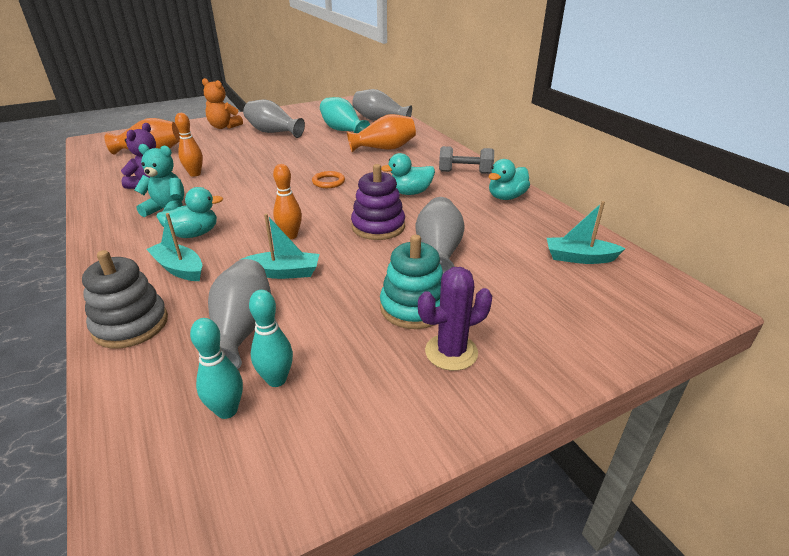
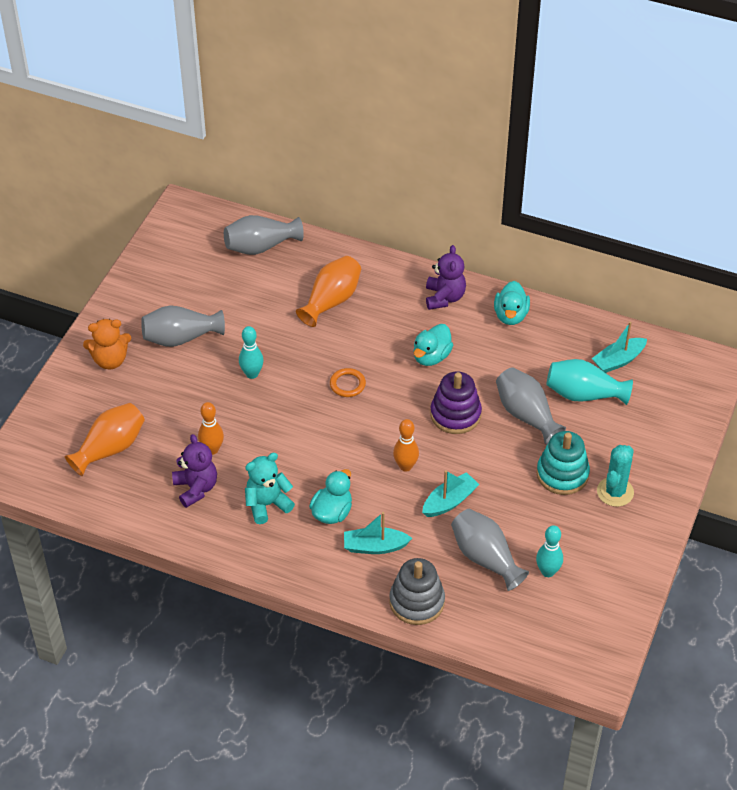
camera: 40 degrees left, 15 degrees up
turquoise bowling pin [190,318,243,419] -> turquoise bowling pin moved to [239,326,263,379]
turquoise vase [320,97,370,133] -> turquoise vase moved to [547,359,633,405]
purple cactus [418,267,492,371] -> turquoise cactus [597,445,634,507]
grey dumbbell [439,146,494,174] -> purple teddy bear [426,245,466,310]

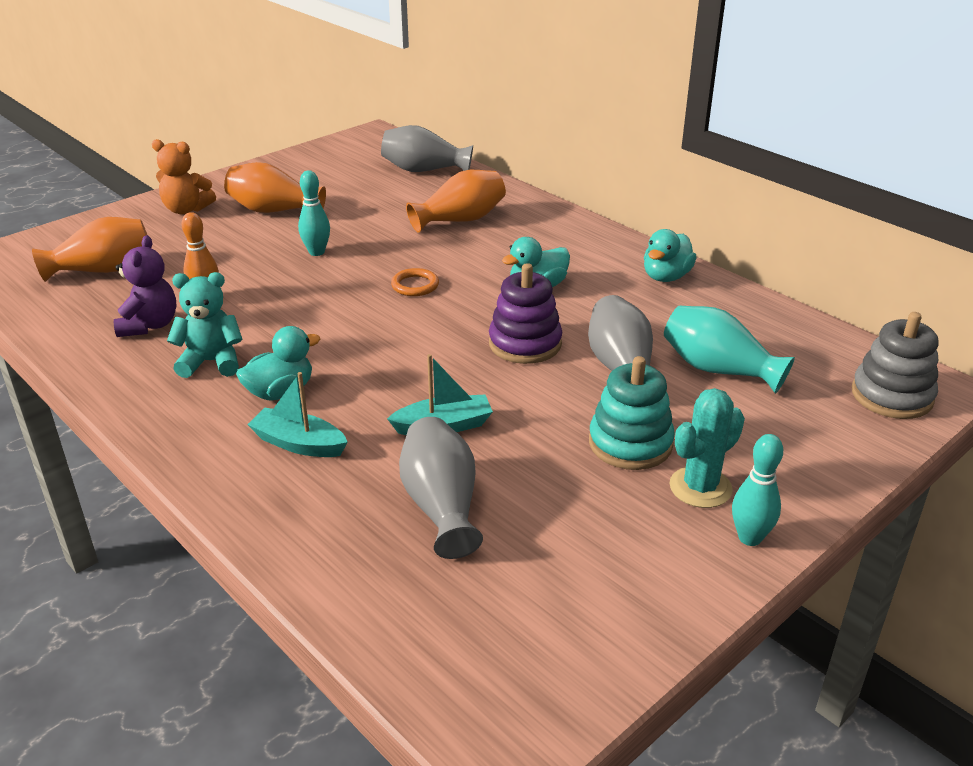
camera: 25 degrees right, 15 degrees down
grey vase [141,305,225,347] -> orange vase [224,162,326,213]
grey stacking toy [389,558,445,625] -> grey stacking toy moved to [852,312,939,419]
orange bowling pin [393,419,419,472] -> none
purple teddy bear [426,245,466,310] -> none
turquoise bowling pin [536,525,563,577] -> turquoise bowling pin moved to [732,434,783,546]
turquoise boat [592,322,647,373] -> none

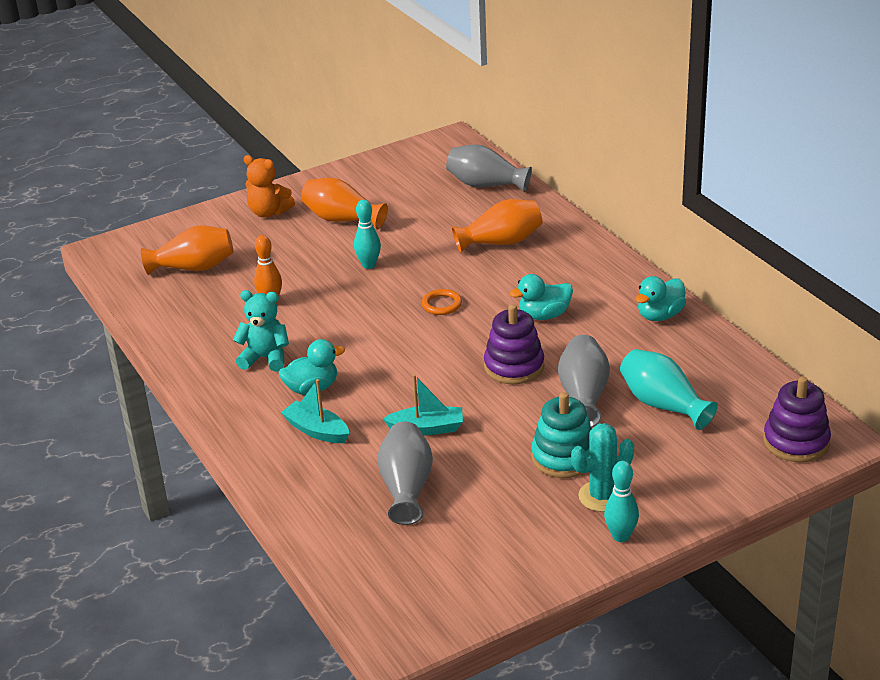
camera: 15 degrees right, 0 degrees up
purple teddy bear [114,235,176,337] -> none
grey stacking toy [852,312,939,419] -> purple stacking toy [763,376,831,462]

